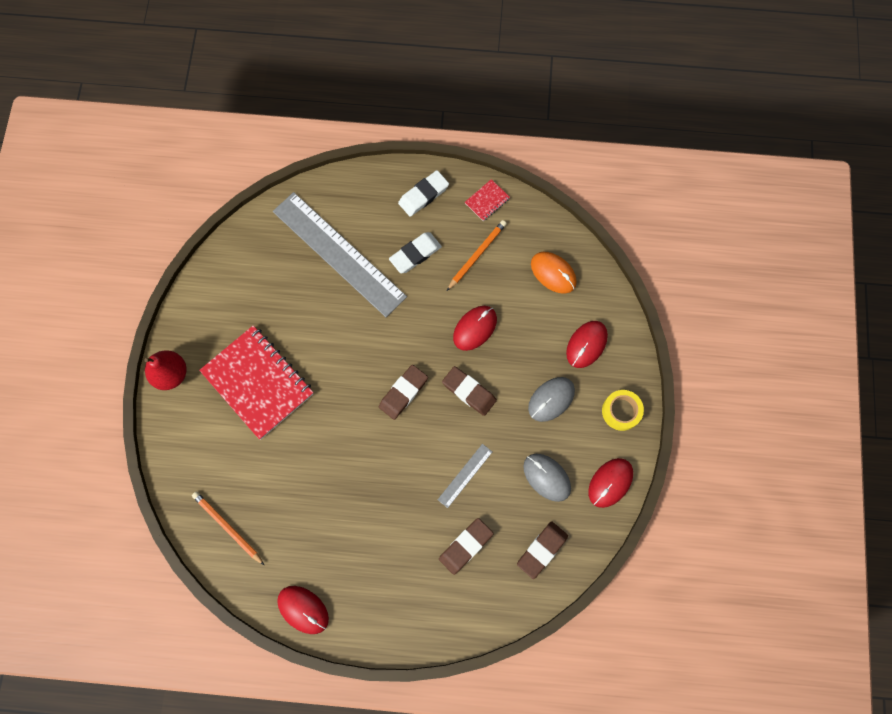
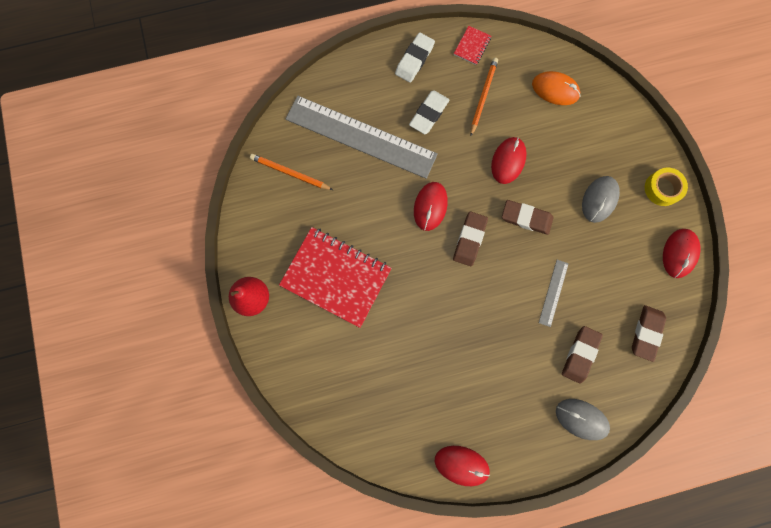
camera: 20 degrees left, 5 degrees up
orange pencil [192,492,264,565] -> orange pencil moved to [250,154,333,190]
grey mouse [523,454,571,502] -> grey mouse moved to [556,399,610,440]
red mouse [566,321,608,368] -> red mouse moved to [414,182,448,231]

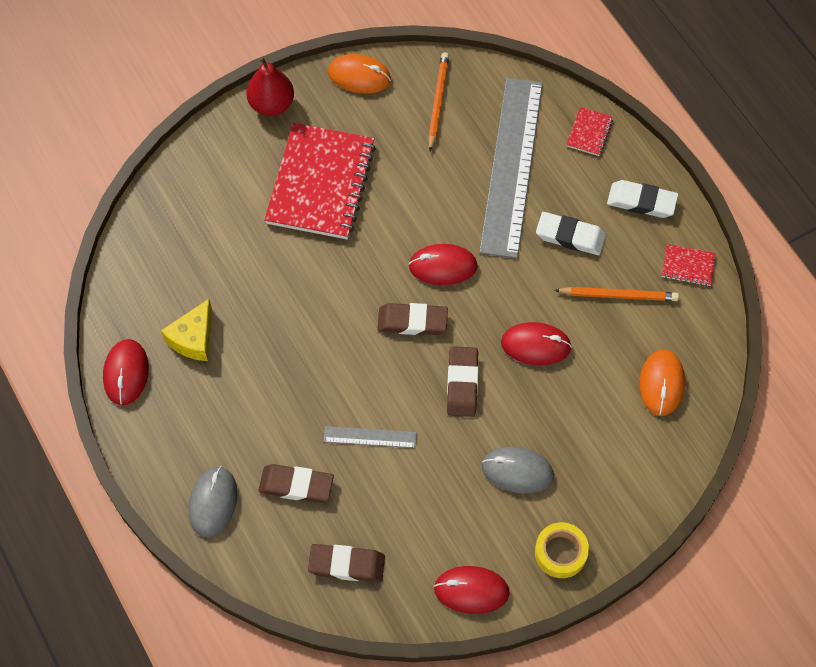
camera: 75 degrees right, 15 degrees down
none -> yellow cheese [161,299,212,361]
none -> orange mouse [328,54,391,94]
none -> red notebook [566,107,613,156]

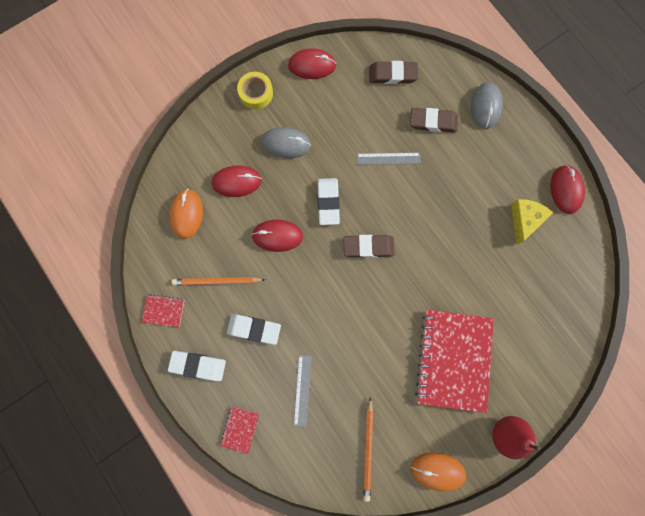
camera: 175 degrees right, 15 degrees up
red mouse [408,244,478,285] -> red mouse moved to [211,166,262,197]
brown eraser [447,346,478,417] -> white eraser [317,178,340,225]
grey ruler [479,78,543,258] -> grey ruler [294,355,311,427], size x0.41

